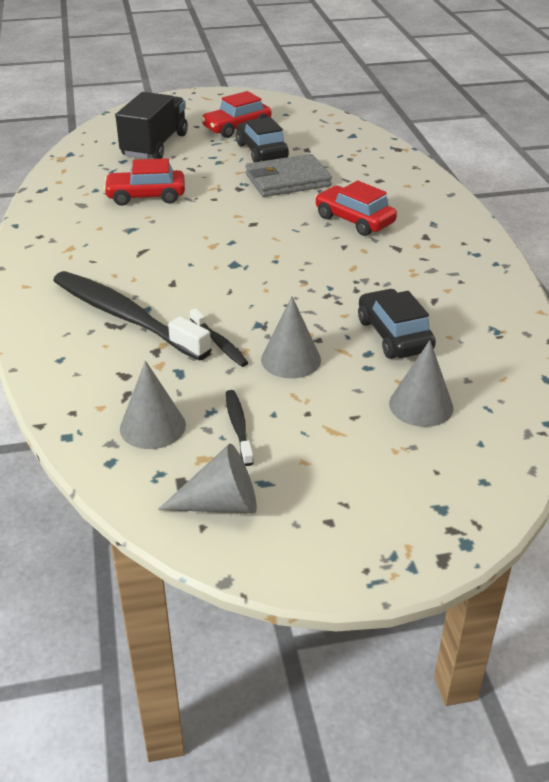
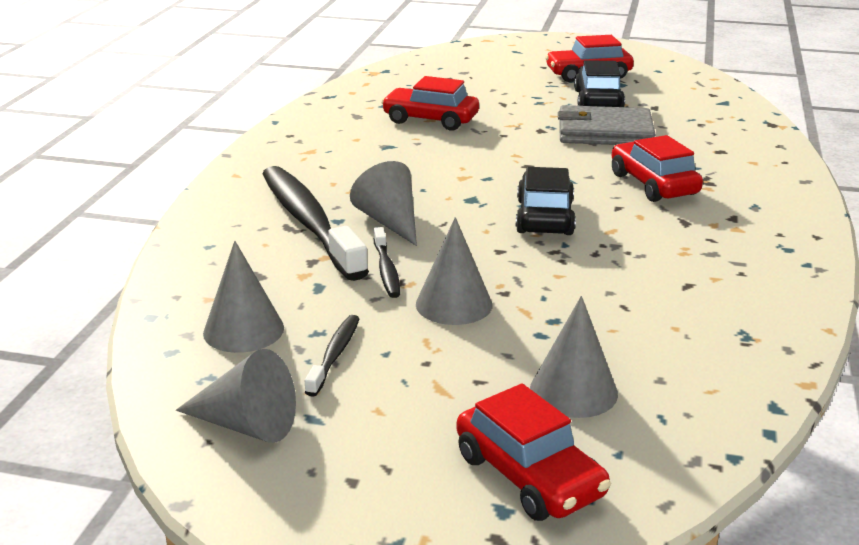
camera: 25 degrees right, 10 degrees down
black truck [116,92,188,159] -> none
black car [358,289,436,359] -> black car moved to [516,167,576,235]
none -> grey cone [350,161,417,246]
none -> red car [457,384,611,521]

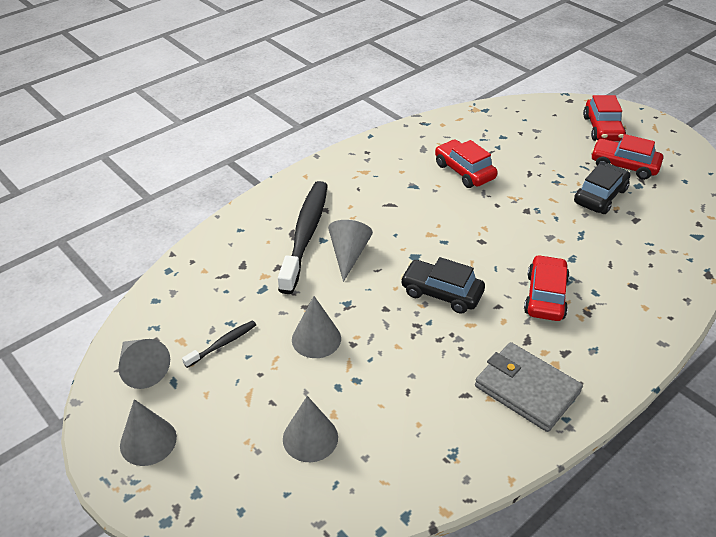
camera: 35 degrees right, 15 degrees up
grey cone [203,241,284,353] -> grey cone moved to [120,399,177,466]
black toothbrush [374,227,400,298] -> none
red car [457,384,611,521] -> red car moved to [583,95,626,141]
black car [516,167,576,235] -> black car turned 105 degrees counterclockwise [400,257,485,314]
grey wallet [558,105,655,145] -> grey wallet moved to [475,342,583,432]

